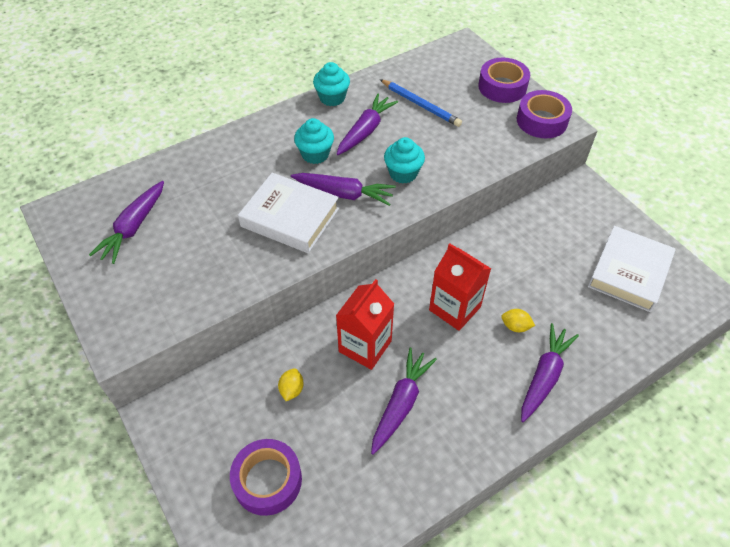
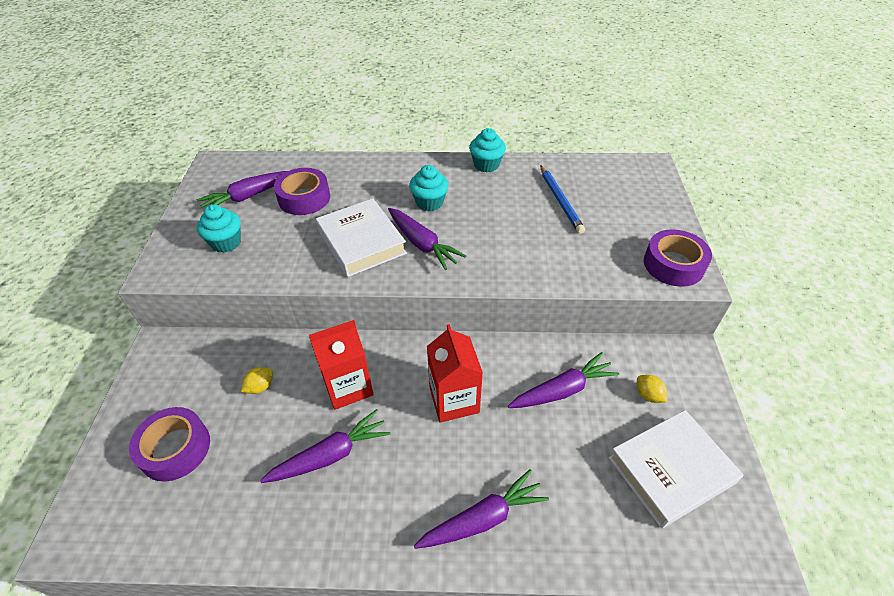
camera: 35 degrees right, 5 degrees down
purple carrot [337,93,398,155] -> purple carrot moved to [508,352,619,408]
turquoise cupcake [384,137,425,184] -> turquoise cupcake moved to [197,204,241,253]
purple tape [478,57,530,103] -> purple tape moved to [274,168,330,215]
yellow lemon [501,309,535,332] -> yellow lemon moved to [637,375,667,403]

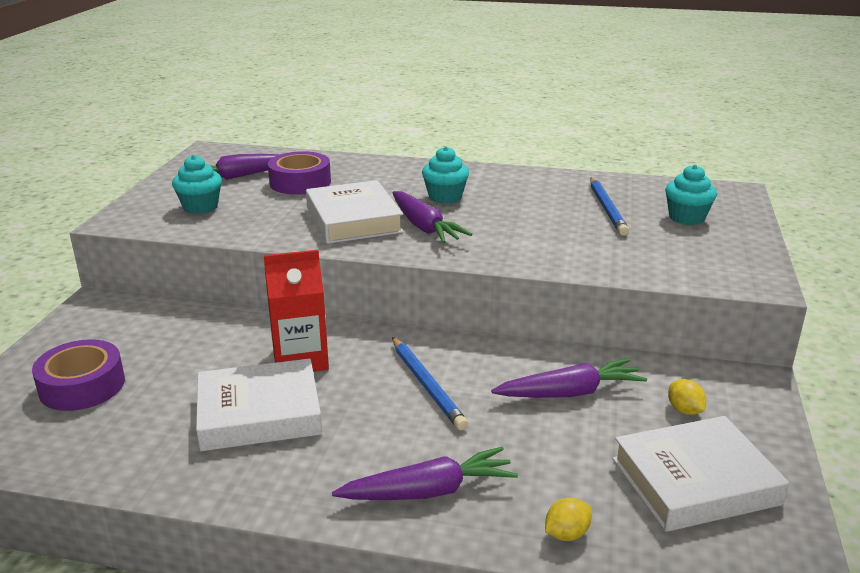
camera: 10 degrees right, 20 degrees down
yellow lemon [241,367,273,394] -> yellow lemon moved to [545,498,592,541]
purple carrot [260,409,390,483] -> white book [196,358,322,451]
red carton [427,324,483,423] -> blue pencil [392,337,468,430]
turquoise cupcake [469,128,506,173] -> turquoise cupcake moved to [665,165,717,225]
purple tape [644,229,712,287] -> none

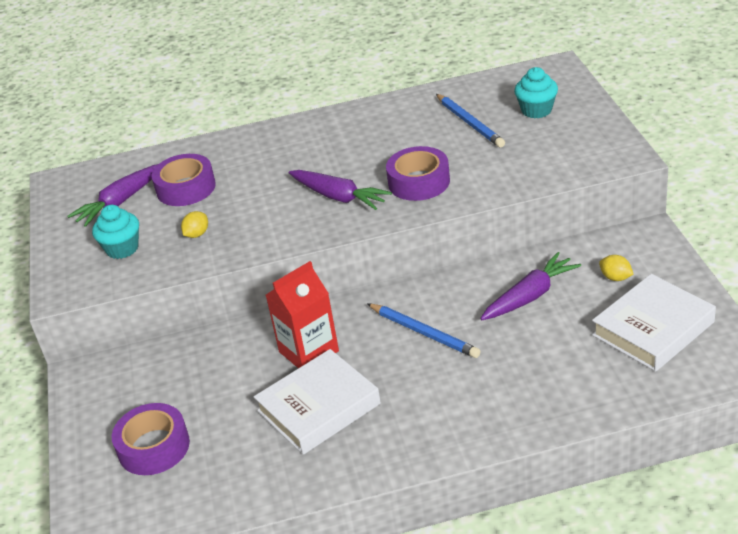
camera: 20 degrees left, 10 degrees up
white book [306,180,404,244] -> none
purple carrot [332,447,518,500] -> none
turquoise cupcake [422,146,469,204] -> none
yellow lemon [545,498,592,541] -> yellow lemon moved to [181,211,208,238]
none -> purple tape [386,146,450,201]

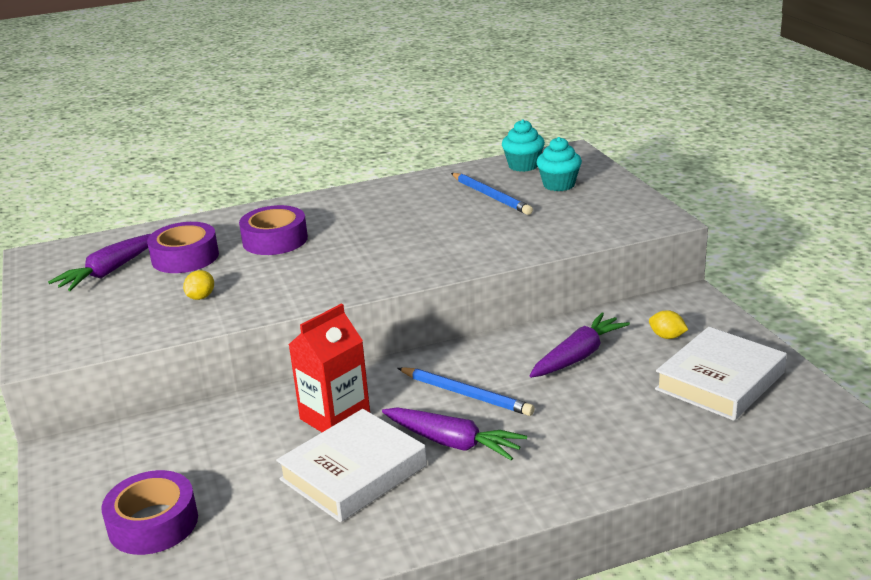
camera: 10 degrees left, 10 degrees down
turquoise cupcake [92,205,139,259] -> turquoise cupcake moved to [502,119,545,172]
purple carrot [289,170,392,210] -> purple carrot moved to [382,407,527,461]
purple tape [386,146,450,201] -> purple tape moved to [239,205,308,255]

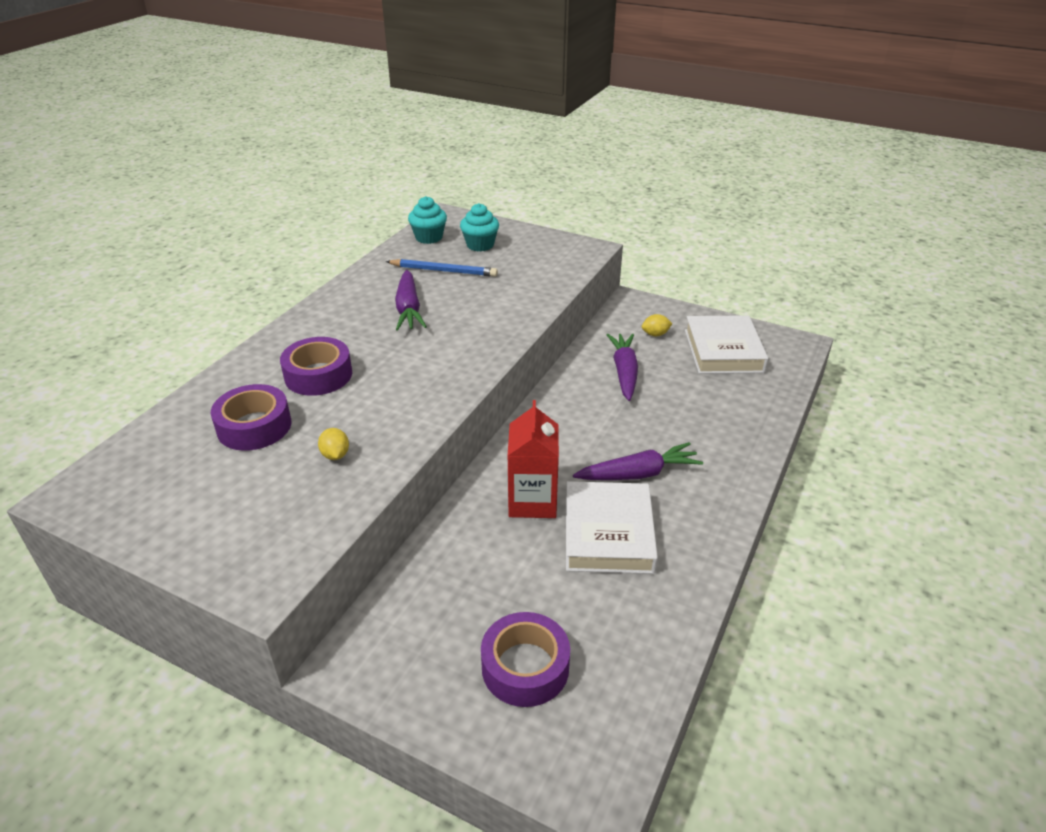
camera: 45 degrees left, 10 degrees up
purple carrot [48,234,151,291] -> purple carrot moved to [395,270,427,331]
blue pencil [398,367,534,416] -> none

